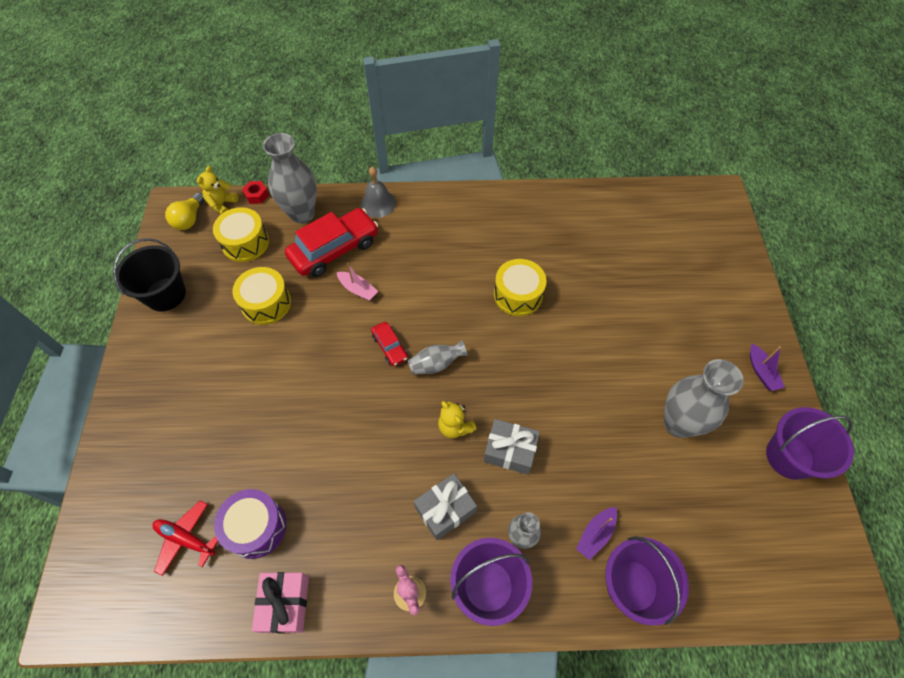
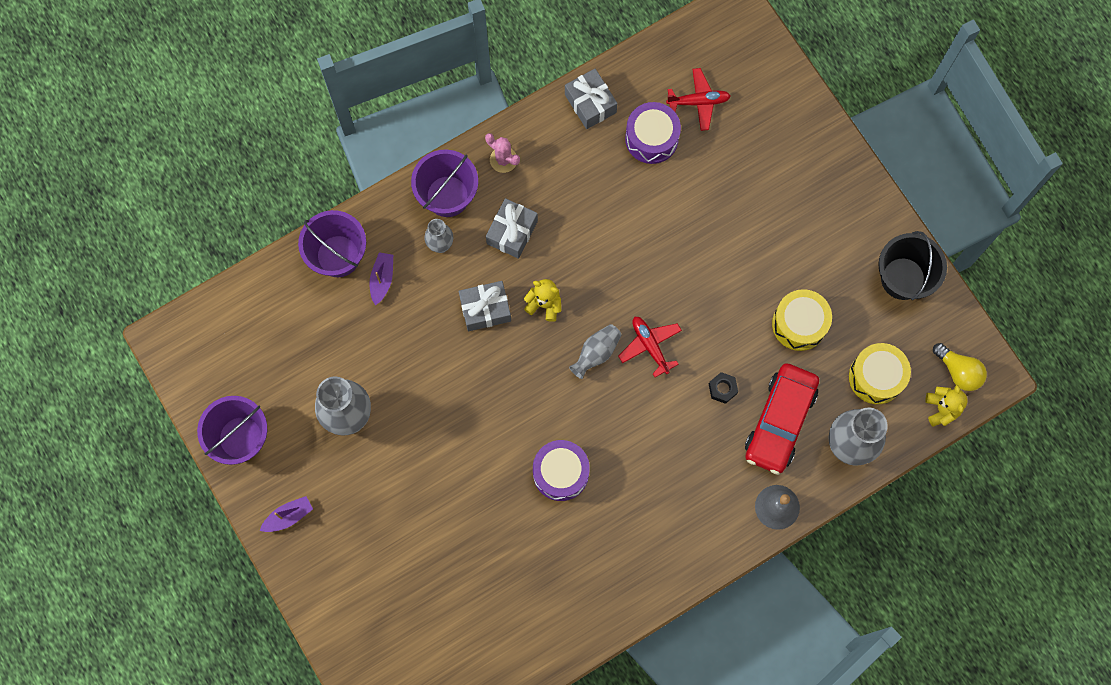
camera: 150 degrees right, 15 degrees up
yellow light bulb [165,193,205,230] -> yellow light bulb turned 150 degrees clockwise [933,343,987,391]
red nut [242,181,269,204] -> none
pink gift [252,572,309,633] -> grey gift [565,69,617,129]
pink boat [337,263,378,301] -> black nut [709,372,738,404]
red car [371,322,408,366] -> red plane [618,317,682,377]
yellow drum [494,259,547,316] -> purple drum [533,440,590,501]
purple boat [750,344,785,391] -> purple boat turned 105 degrees clockwise [260,496,313,532]

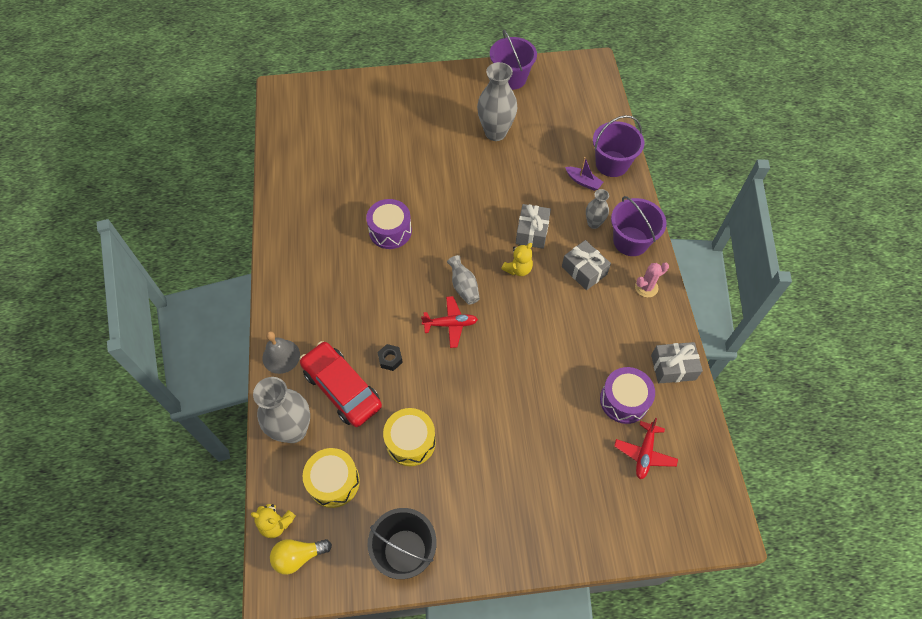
camera: 115 degrees right, 15 degrees down
purple boat [260,496,313,532] -> none

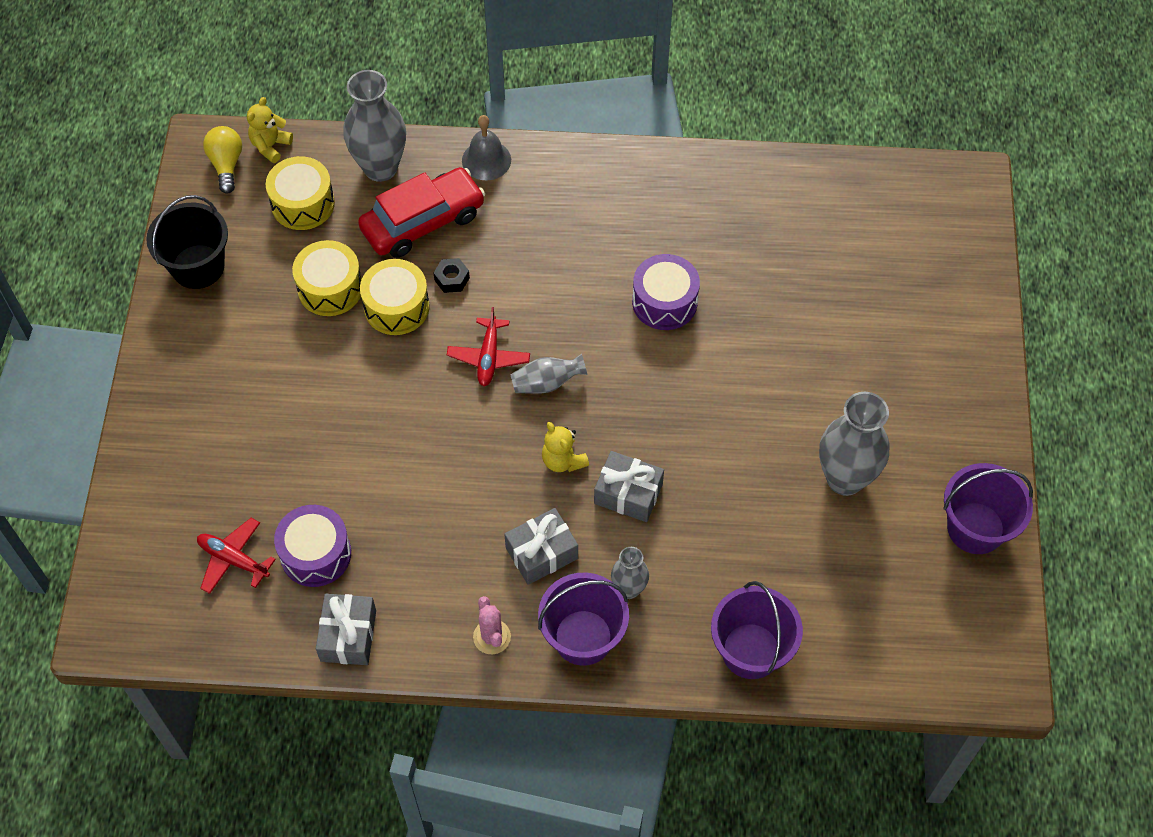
camera: 100 degrees right, 0 degrees up
purple boat [565,157,603,191] -> none
none -> yellow drum [360,259,430,335]

